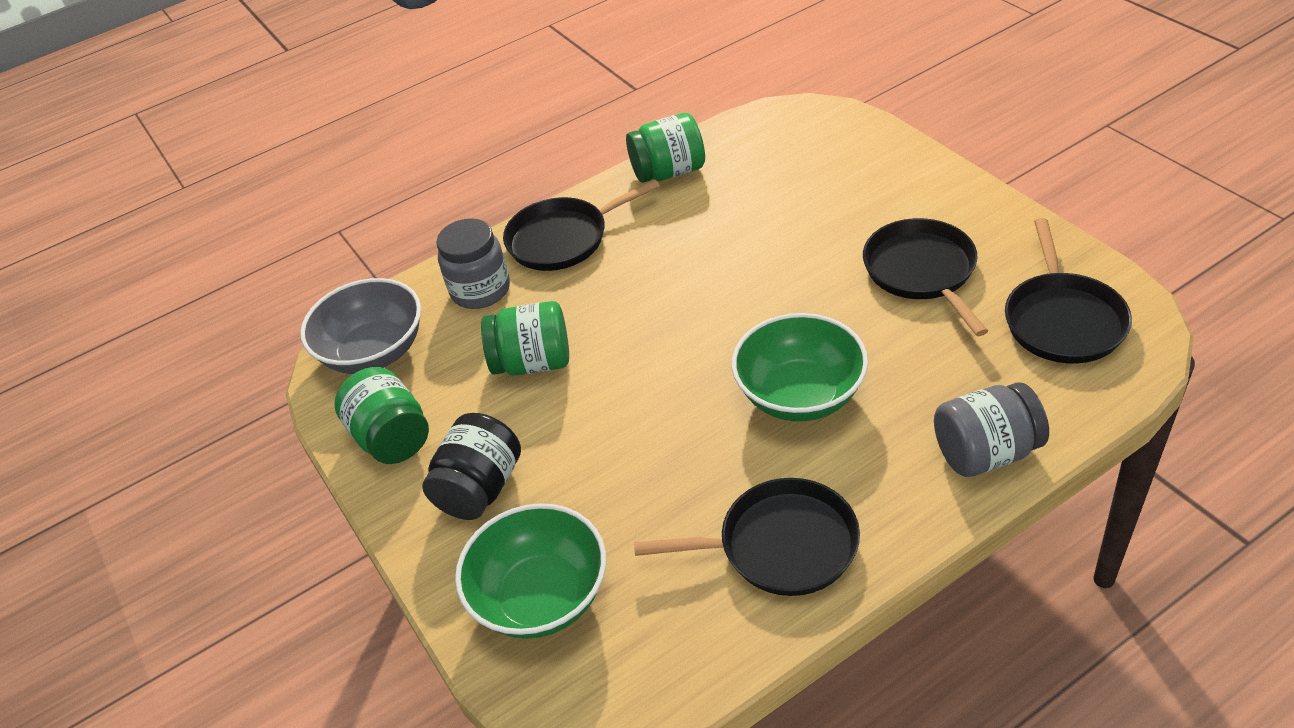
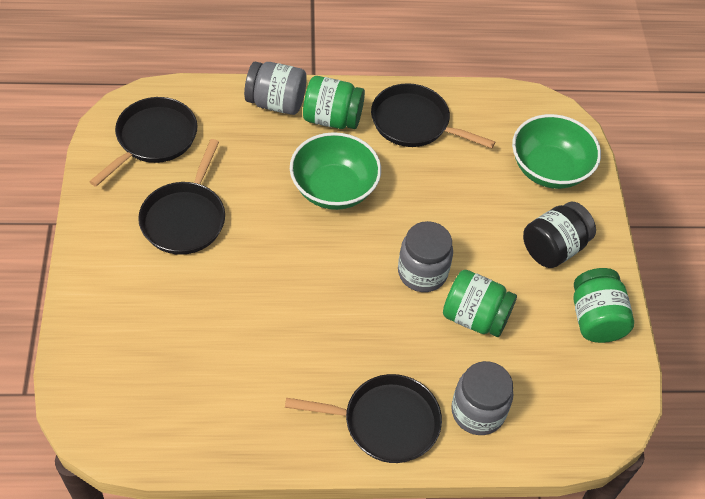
camera: 160 degrees left, 10 degrees up
grey bowl [300,278,421,374] -> none
green jar [626,113,705,183] -> green jar moved to [303,76,365,129]
none -> grey jar [398,221,453,292]

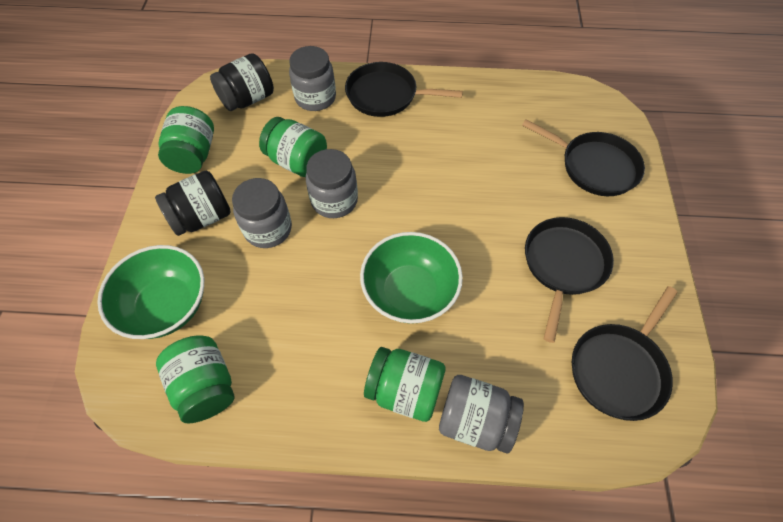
camera: 170 degrees left, 5 degrees up
black pan [371,83,495,148] -> black pan moved to [522,119,645,196]
none -> green jar [156,335,234,424]
none -> black jar [210,53,274,111]
none -> grey jar [232,178,292,248]

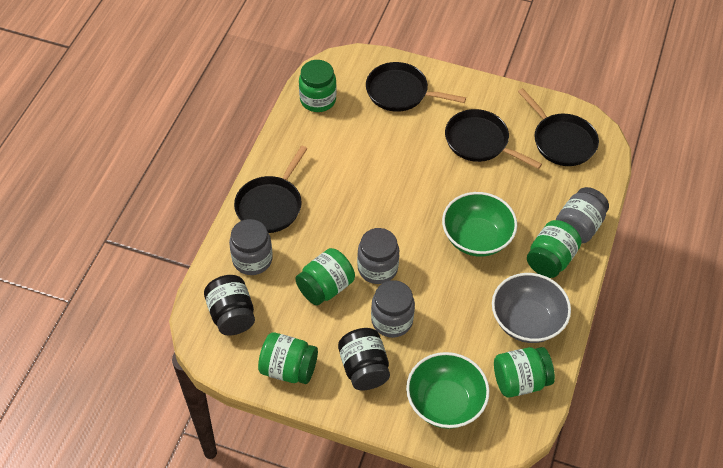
camera: 75 degrees left, 5 degrees down
black pan [522,119,645,196] -> black pan turned 120 degrees counterclockwise [366,62,466,112]
none -> green jar [299,60,337,112]
none -> grey bowl [492,273,571,343]

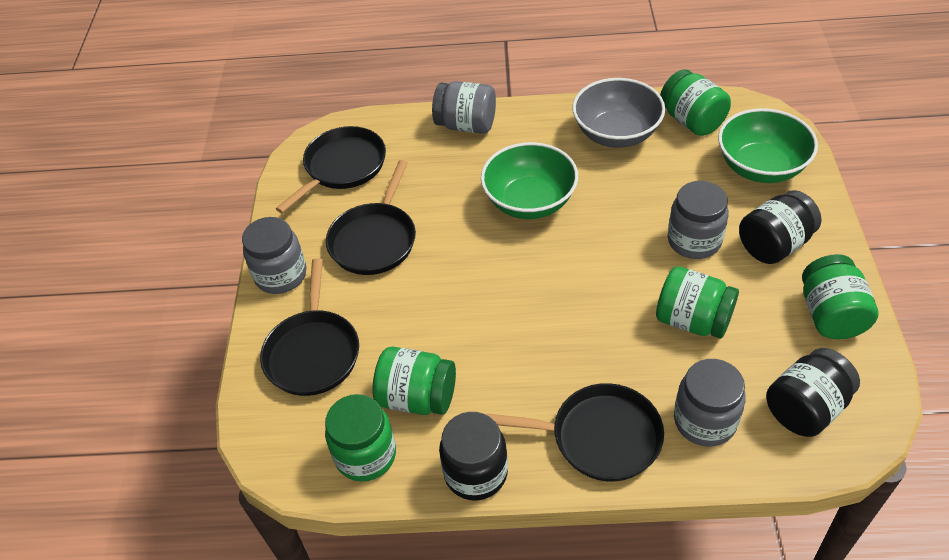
camera: 105 degrees left, 5 degrees down
grey jar [357,228,399,284] -> grey jar moved to [242,217,306,294]
green jar [527,220,582,278] -> green jar moved to [373,347,456,415]
none -> black jar [439,412,508,501]

